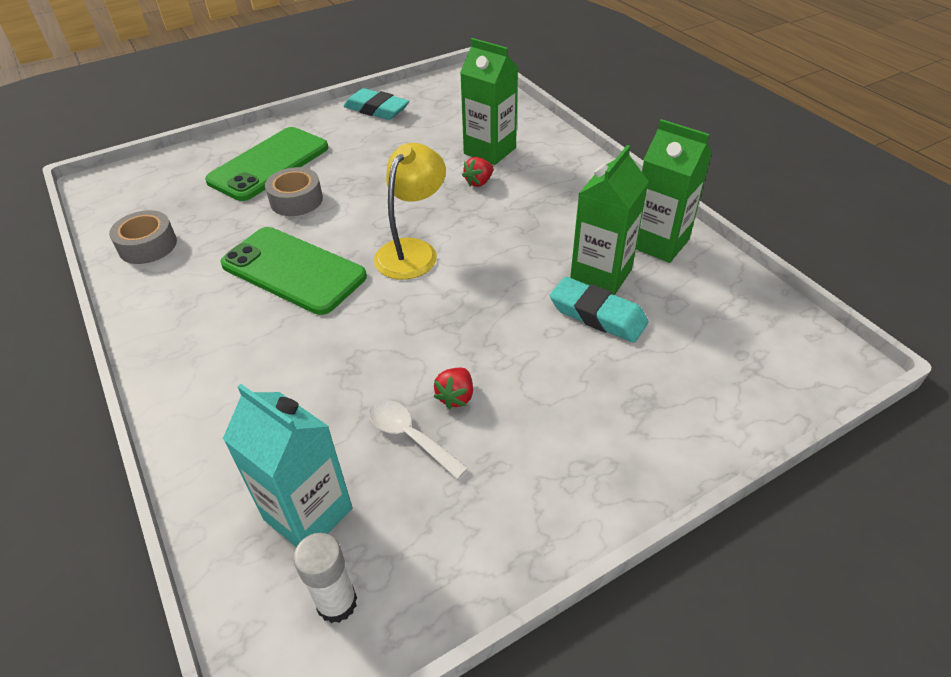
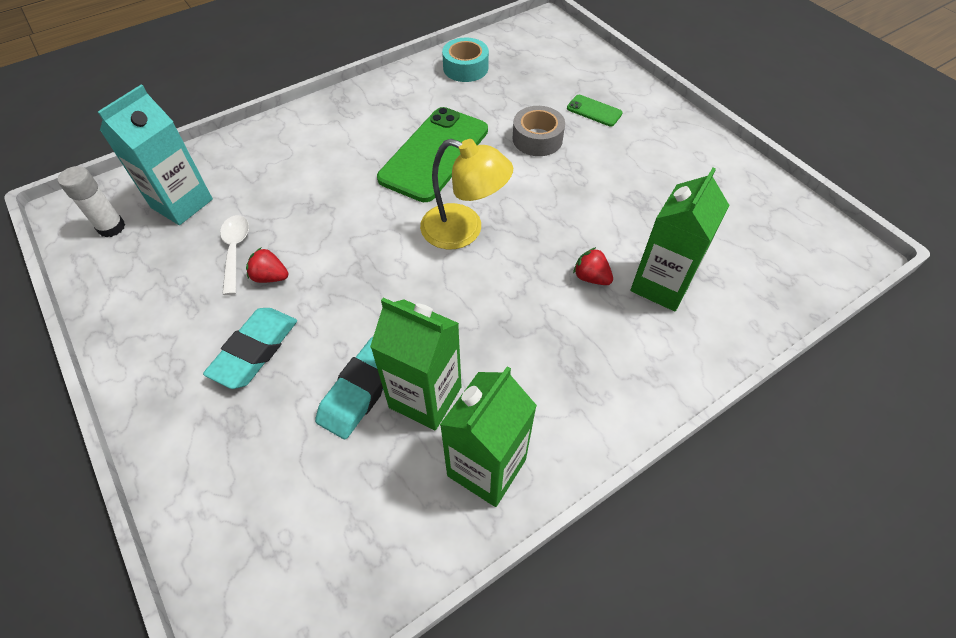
camera: 85 degrees right, 10 degrees up
grey tape [109,210,177,264] -> turquoise tape [442,38,489,82]
green phone [205,127,329,201] -> green phone [567,95,623,126], size x0.44
turquoise eraser [343,88,409,120] -> turquoise eraser moved to [203,308,297,389]
white spoon [369,400,468,479] -> white spoon turned 45 degrees counterclockwise [220,215,249,295]

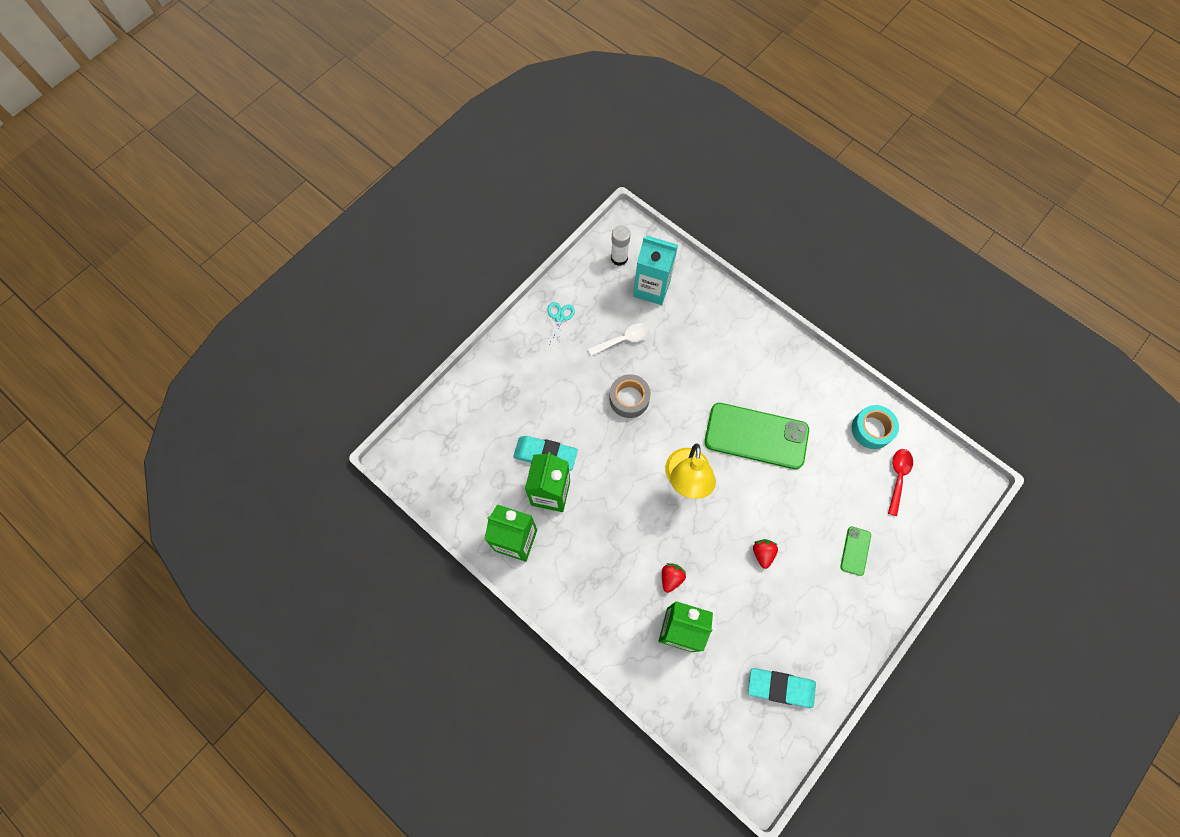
camera: 75 degrees right, 15 degrees up
turquoise eraser [203,308,297,389] -> turquoise eraser moved to [748,668,816,708]
red strawberry [246,248,288,283] -> red strawberry moved to [753,539,778,569]
grey tape [513,106,565,156] -> grey tape moved to [609,374,651,418]
none -> turquoise scissors [547,302,575,350]
none -> red spoon [888,449,913,516]

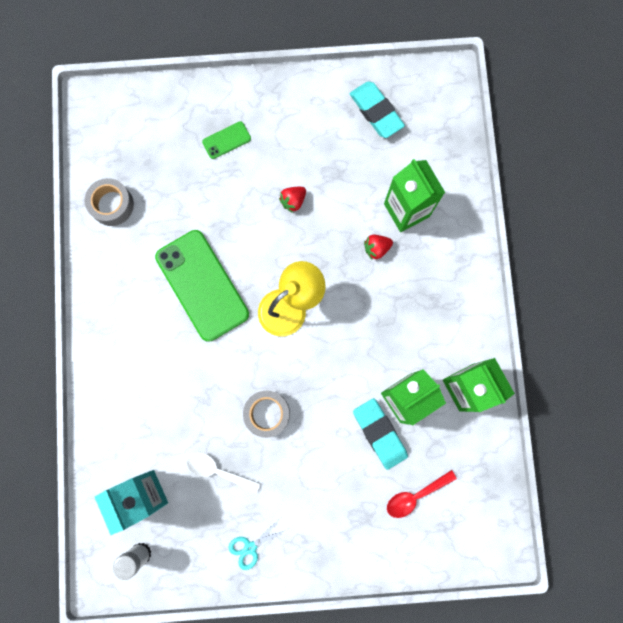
camera: 135 degrees left, 10 degrees up
turquoise tape [852,405,899,449] -> grey tape [84,178,134,226]
red spoon [888,449,913,516] -> red spoon moved to [387,470,457,518]

